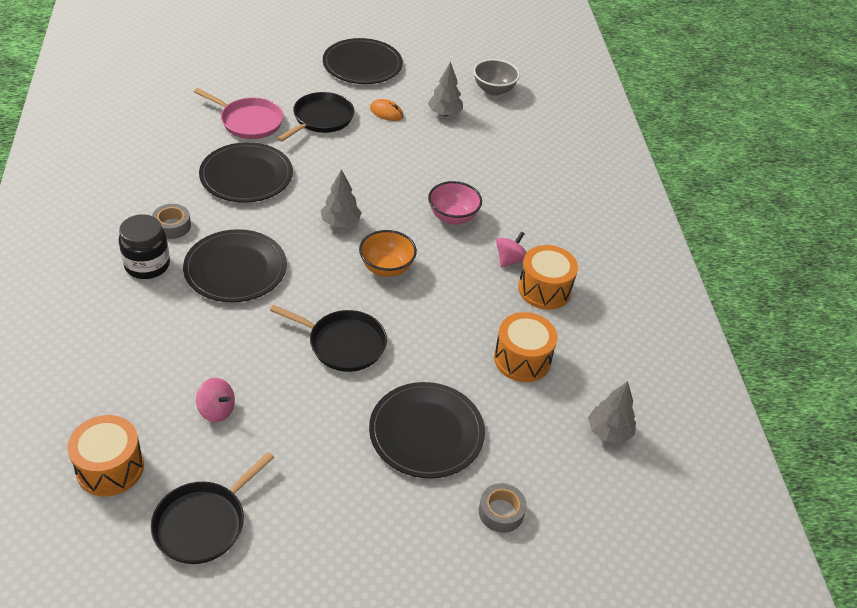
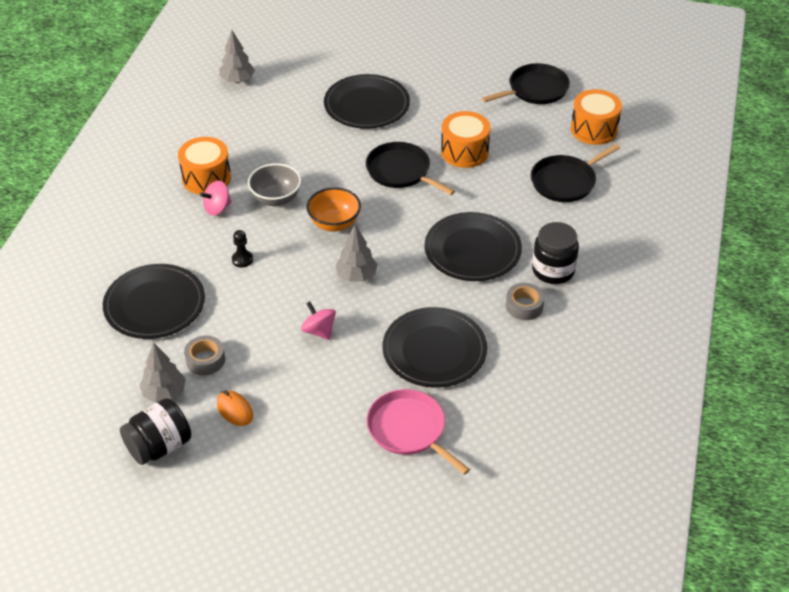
camera: 155 degrees left, 0 degrees up
pink spinning top [196,378,235,422] -> pink spinning top moved to [301,301,336,340]
black pan [277,92,354,142] -> black pan moved to [531,144,620,202]
black plate [323,38,403,84] -> black plate moved to [103,264,205,339]
pink bowl [428,181,482,225] -> black pawn [232,230,253,268]
grey bowl [474,59,520,96] -> grey bowl moved to [248,163,301,206]
grey tape [479,483,526,533] -> grey tape moved to [184,335,225,375]
orange drum [494,312,558,382] -> orange drum moved to [441,111,490,168]
none -> black jar [120,398,191,465]

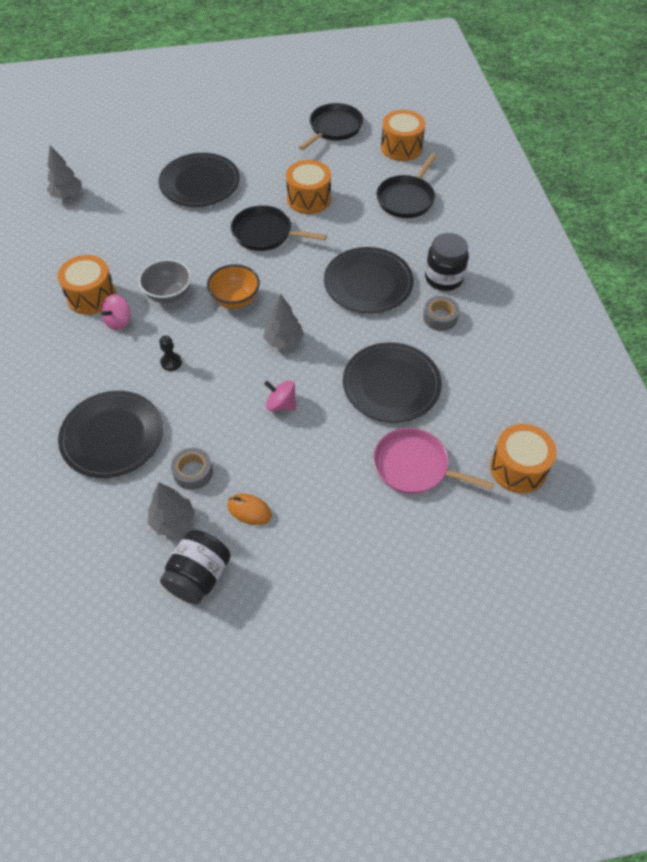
camera: 25 degrees left, 10 degrees up
none -> orange drum [490,424,557,493]

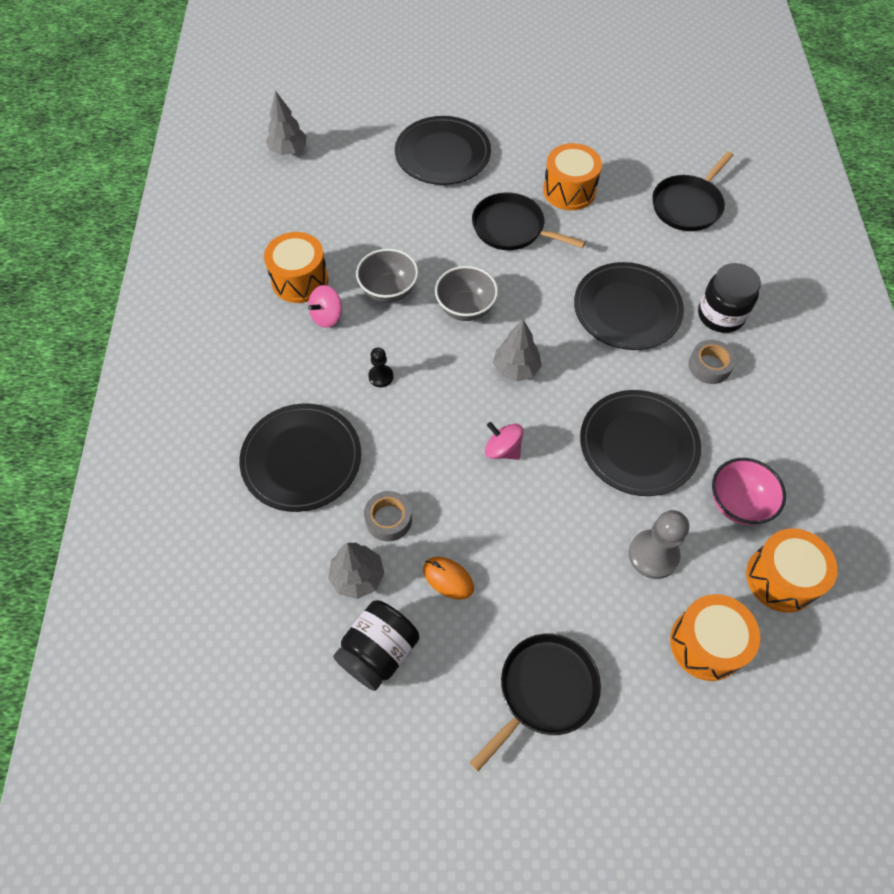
camera: 10 degrees right, 5 degrees up
orange bowl [207,264,260,309] -> grey bowl [435,266,498,321]
black pan [299,103,364,150] -> black pan moved to [470,634,601,771]
pink pan [373,428,494,494] -> grey pawn [629,510,689,579]
orange drum [381,110,425,161] -> orange drum moved to [670,594,760,681]
none -> pink bowl [712,458,786,525]

